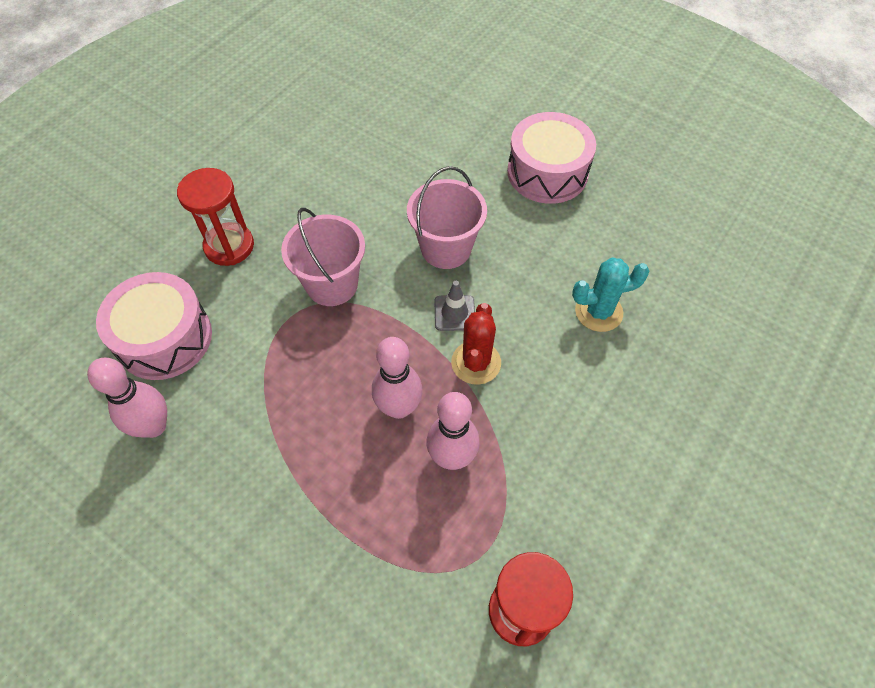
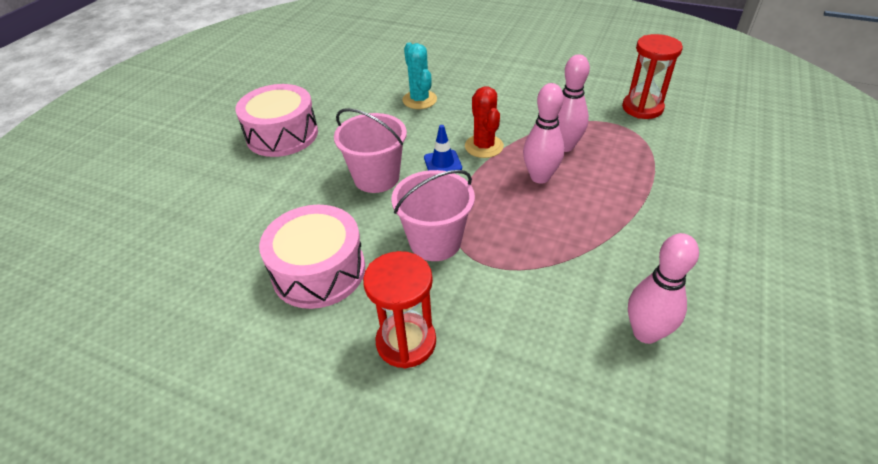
camera: 100 degrees left, 15 degrees down
pink drum [96,272,212,380] -> pink drum moved to [259,205,365,309]
grey traffic cone [434,281,475,331] -> blue traffic cone [424,125,462,171]
red cactus [451,303,501,385] -> red cactus turned 75 degrees clockwise [465,86,504,158]

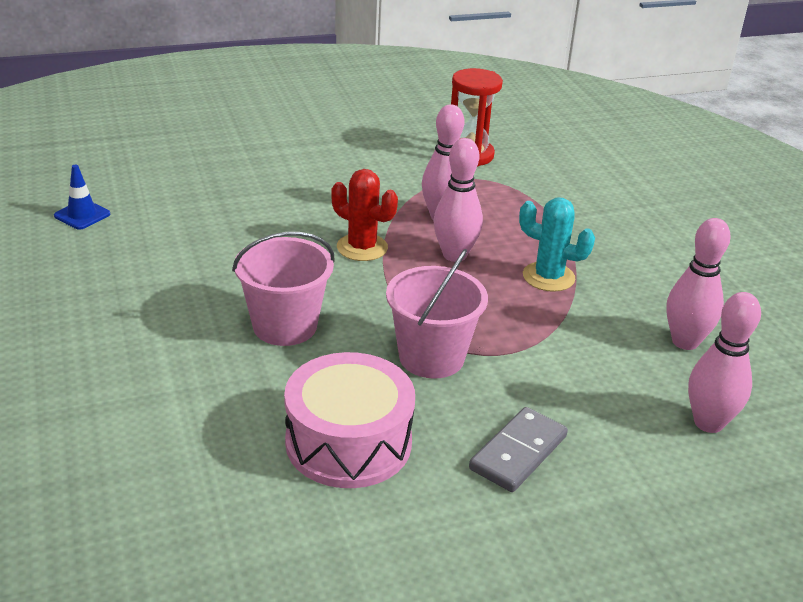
camera: 45 degrees left, 10 degrees down
pink drum [235,84,318,157] -> none
red hourglass [363,251,436,369] -> grey domino [469,407,568,492]
turquoise cactus [402,43,437,109] -> turquoise cactus moved to [519,197,595,292]
blue traffic cone [424,125,462,171] -> blue traffic cone moved to [54,165,110,230]
none -> pink bowling pin [688,292,761,433]

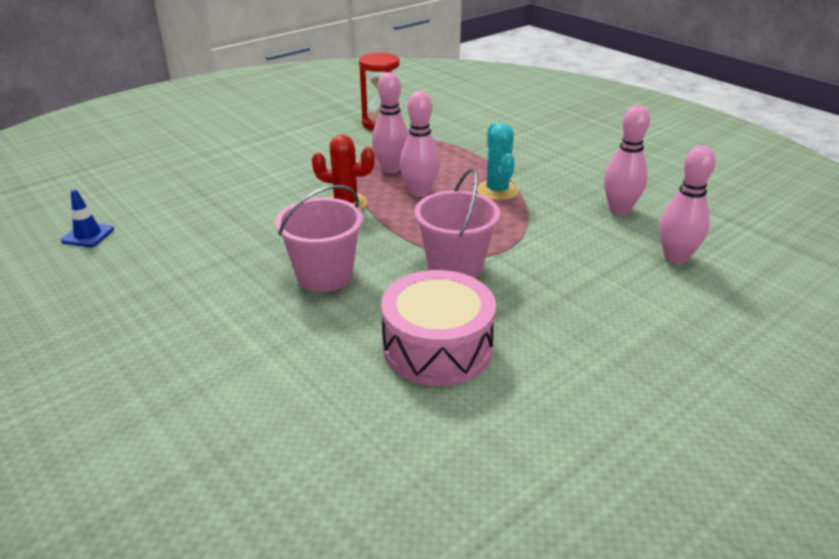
camera: 20 degrees left, 0 degrees up
grey domino [469,407,568,492] -> none
turquoise cactus [519,197,595,292] -> turquoise cactus turned 75 degrees clockwise [477,123,518,200]

